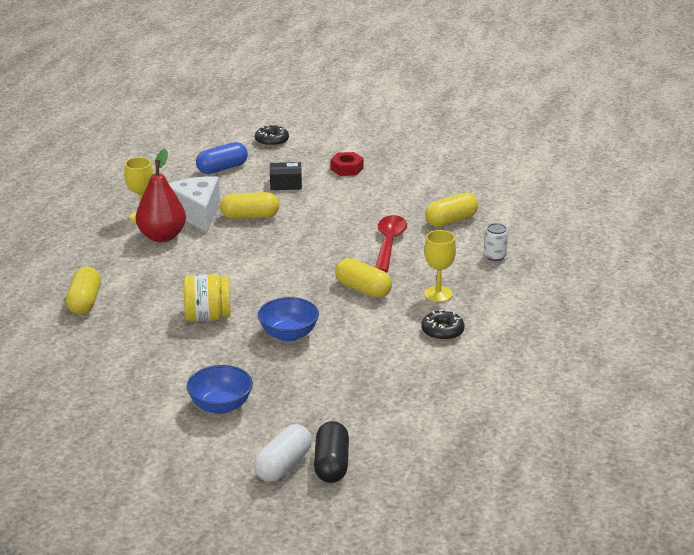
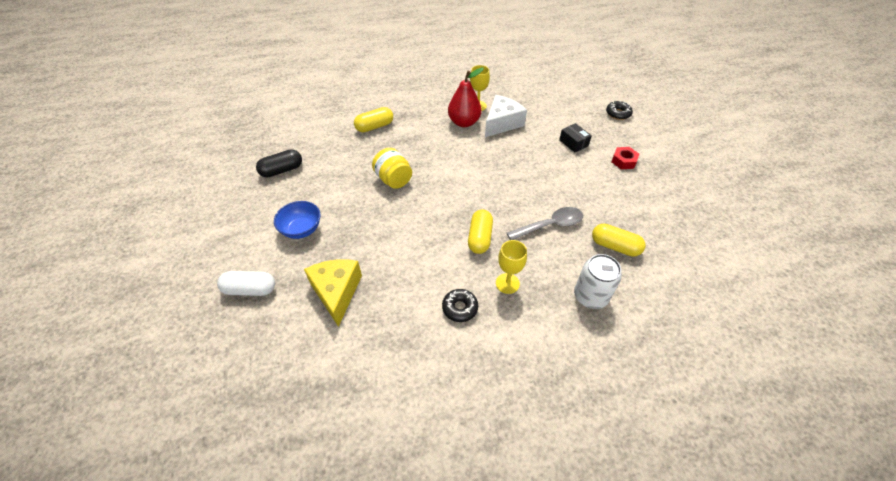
camera: 60 degrees right, 20 degrees up
blue capsule [196,142,248,174] -> none
yellow capsule [220,192,280,219] -> none
blue bowl [258,297,319,342] -> none
black capsule [314,421,349,483] -> black capsule moved to [256,149,302,177]
red spoon [375,215,407,272] -> grey spoon [507,207,583,240]
white can [484,223,508,261] -> white can [574,254,622,309], size x1.74
none -> yellow cheese [304,259,362,327]

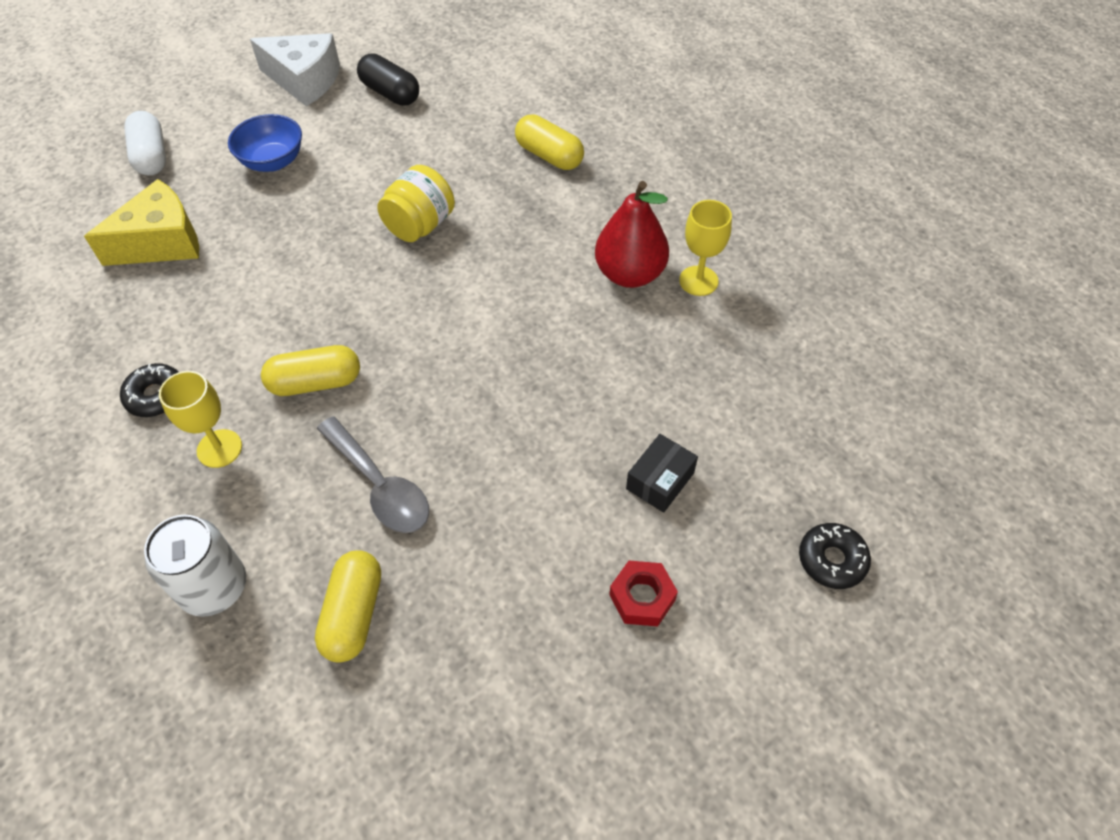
camera: 70 degrees right, 5 degrees up
white cheese [485,95,527,137] -> white cheese moved to [250,33,340,106]

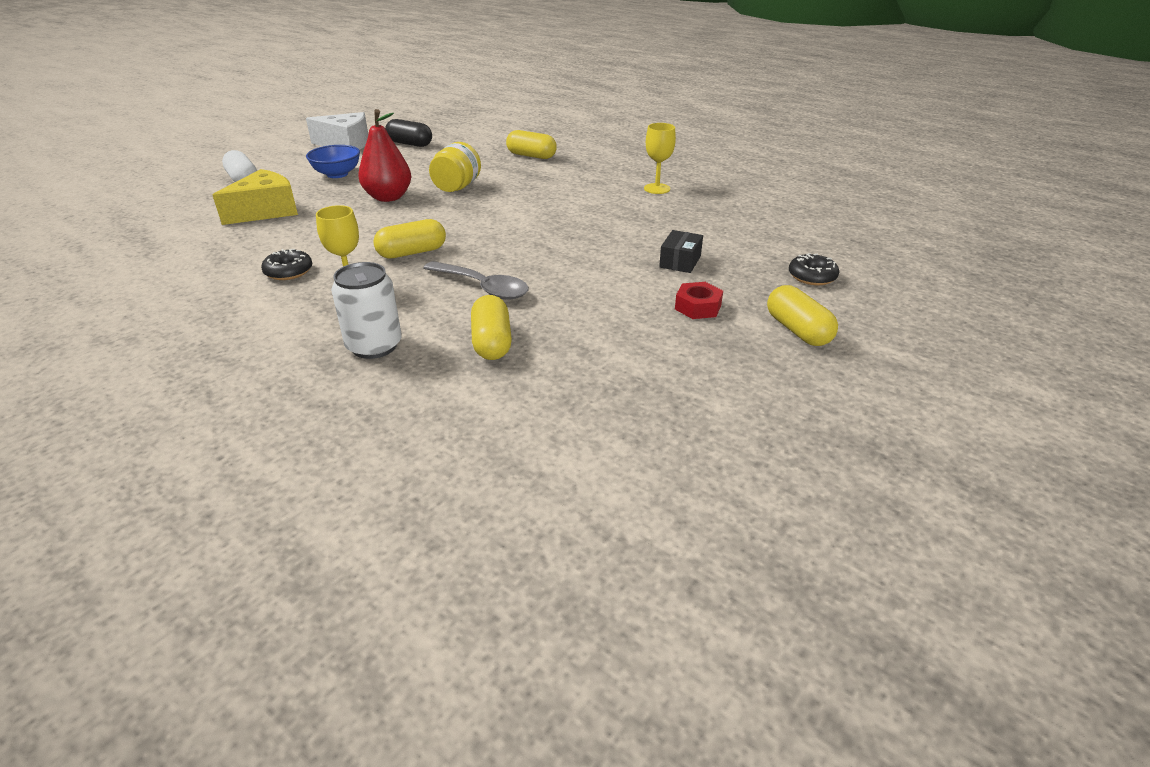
camera: 15 degrees left, 20 degrees down
red pear [595,181,669,288] -> red pear moved to [358,109,411,202]
none -> yellow capsule [767,285,838,346]

